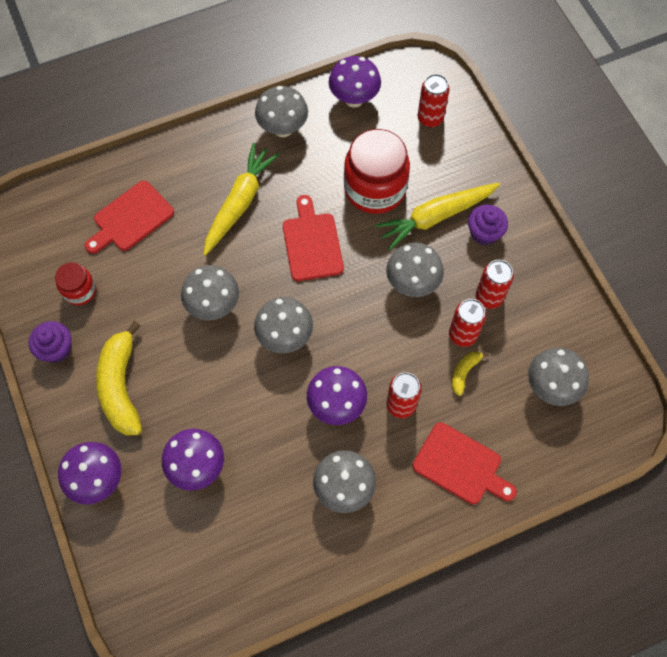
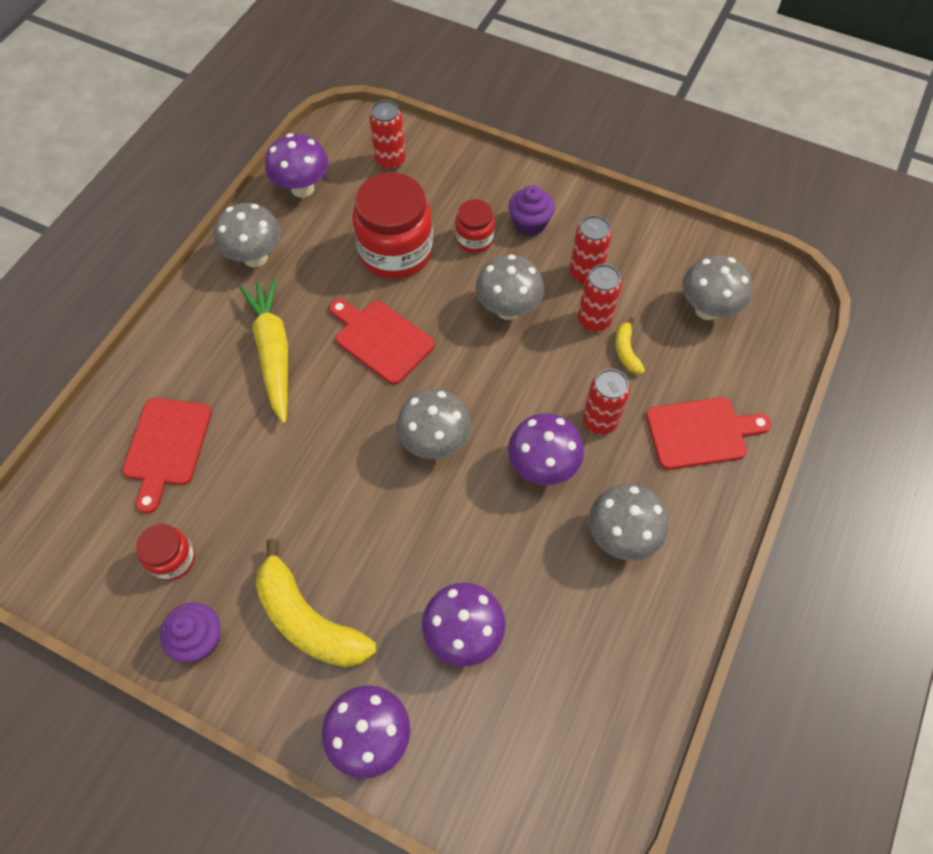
camera: 40 degrees left, 5 degrees down
grey mushroom [181,265,239,321] -> none
yellow carrot [375,183,500,250] -> red jar [455,199,495,253]

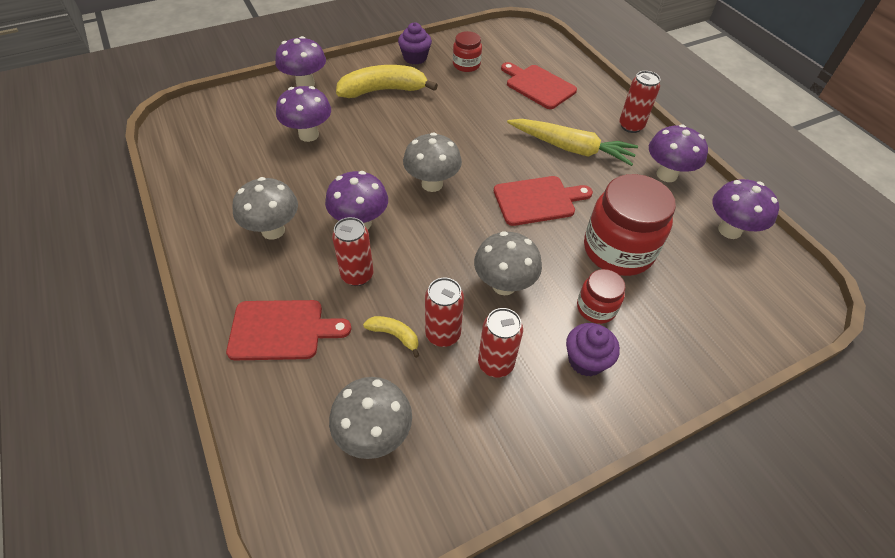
camera: 125 degrees right, 10 degrees down
grey mushroom [214,203,281,267] -> purple mushroom [649,125,708,182]
red can [369,100,406,171] -> red can moved to [619,71,660,133]
red cutting board [646,397,771,470] -> red cutting board turned 120 degrees counterclockwise [226,300,351,360]

